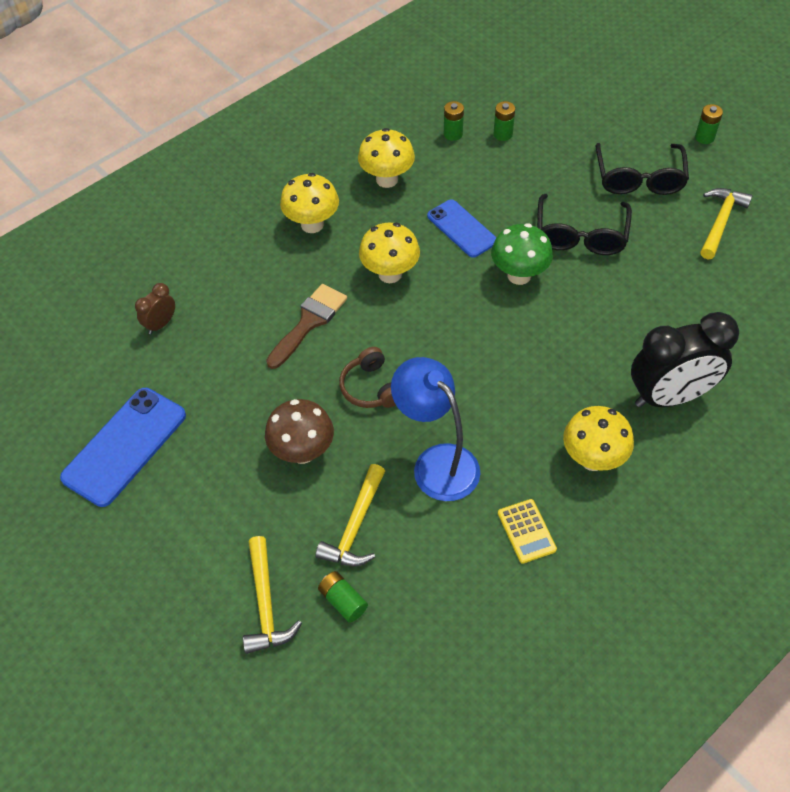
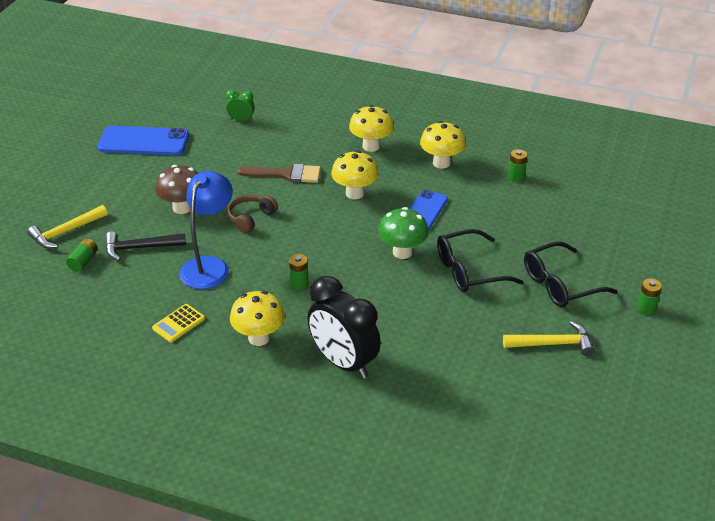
camera: 60 degrees right, 15 degrees down
brown clock [135,283,175,334] -> green clock [226,90,255,121]
yellow hammer [315,464,385,566] -> black hammer [105,231,186,261]
green battery [494,101,515,141] -> green battery moved to [289,254,309,290]

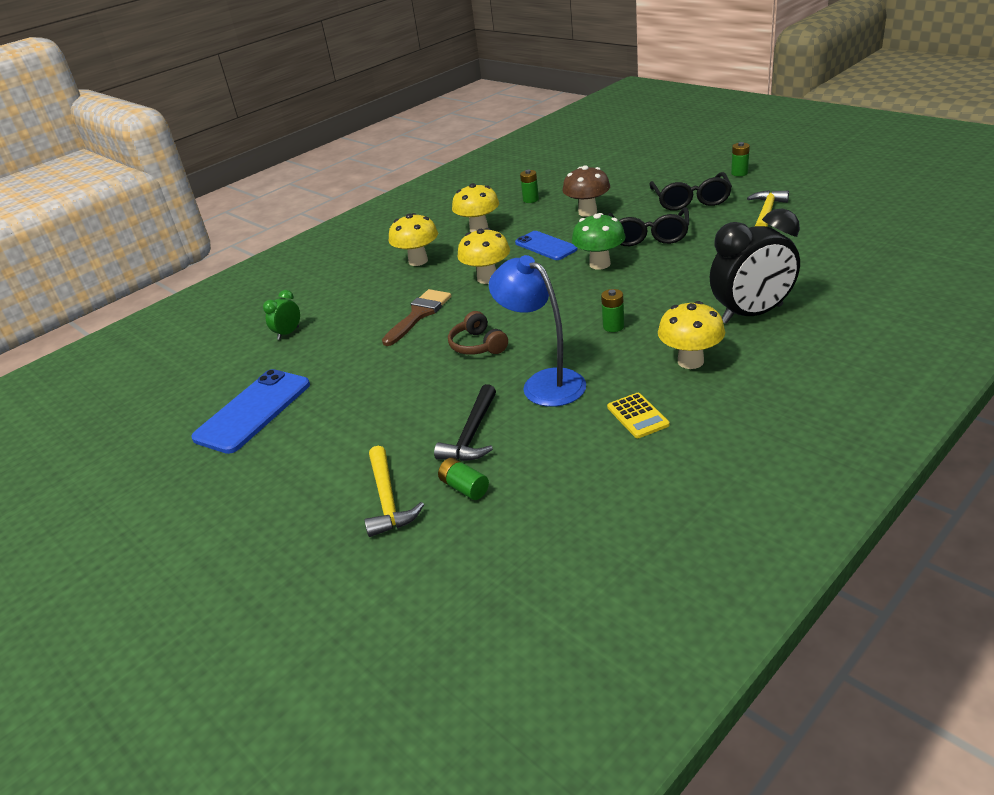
camera: 60 degrees left, 5 degrees down
brown mushroom [155,165,198,214] -> brown mushroom moved to [562,165,610,217]

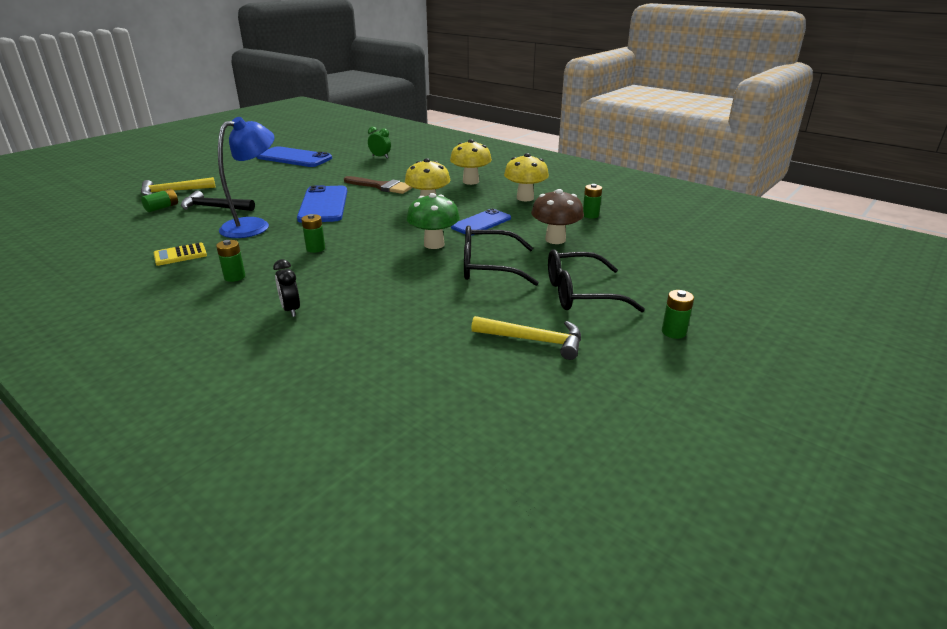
camera: 80 degrees right, 5 degrees down
brown headphones [448,311,508,355] -> blue phone [297,185,347,223]
yellow mushroom [658,301,725,369] -> green battery [216,240,245,282]
black clock [710,209,800,324] -> black clock [273,259,300,317], size x0.46

